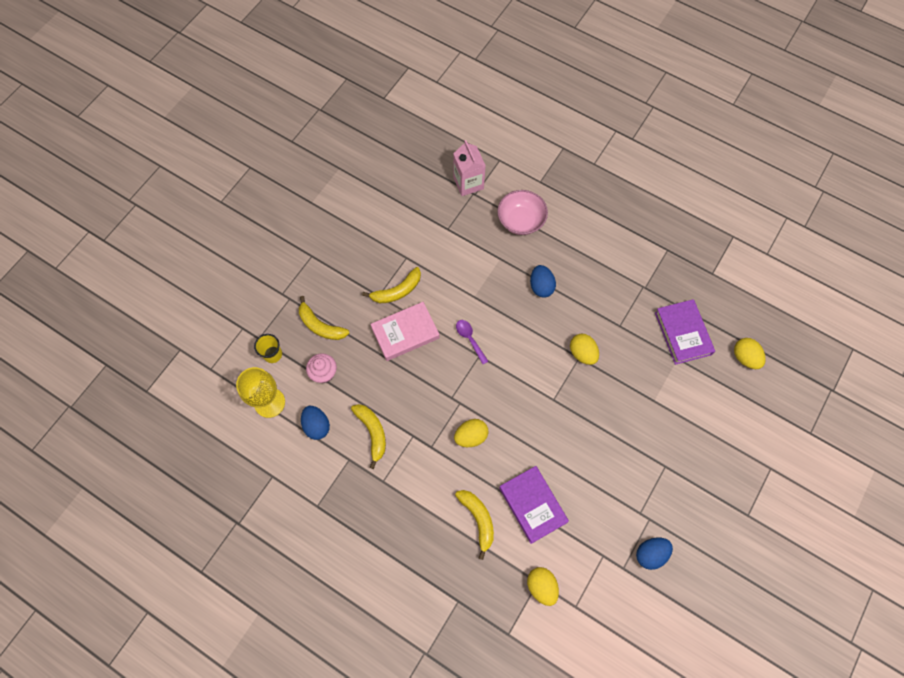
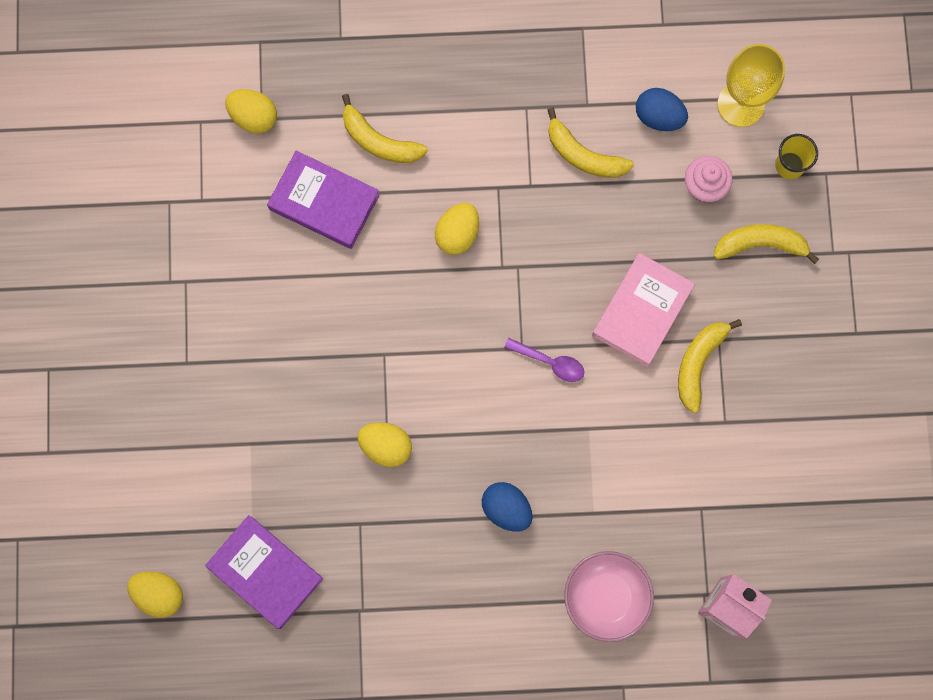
camera: 145 degrees right, 10 degrees up
blue egg [636,538,673,570] -> none

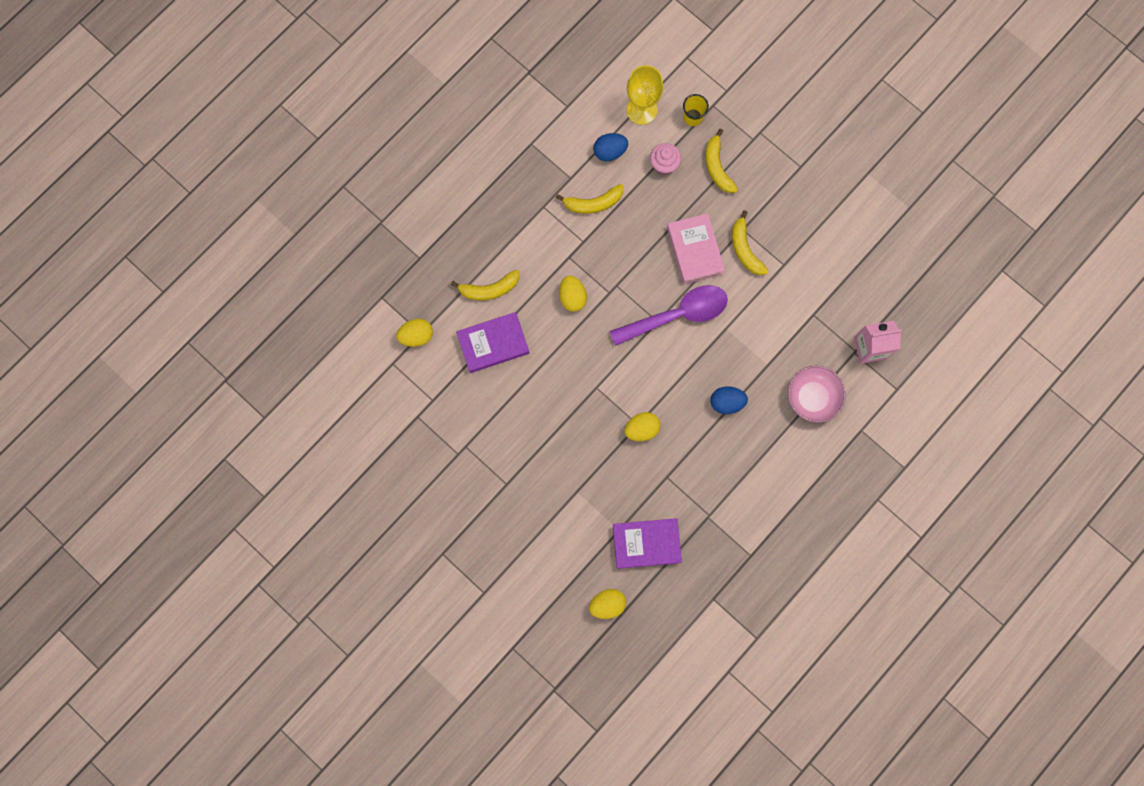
camera: 45 degrees left, 0 degrees up
purple spoon [504,338,584,382] -> purple spoon [610,285,728,346], size x2.21
yellow banana [714,224,819,264] -> yellow banana turned 60 degrees counterclockwise [705,129,738,193]

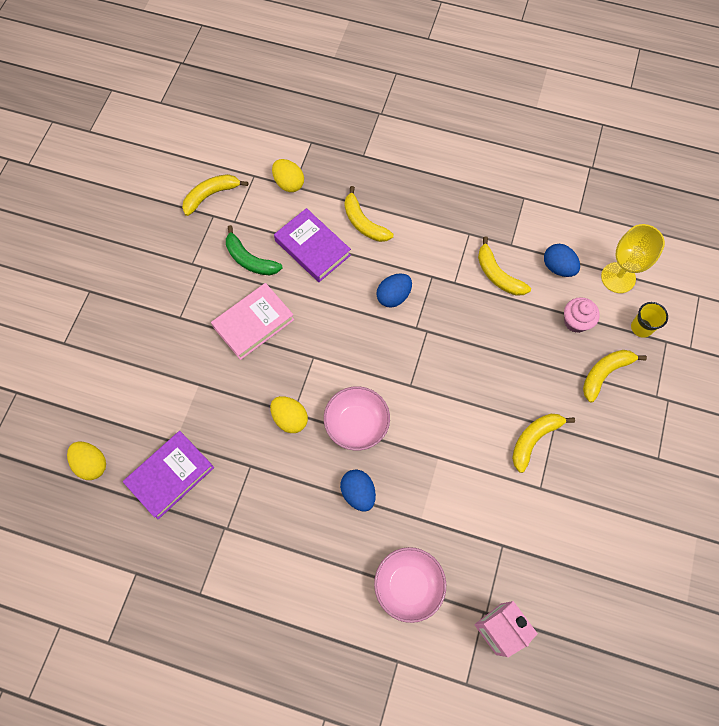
camera: 65 degrees right, 10 degrees down
yellow egg [559,276,587,312] -> blue egg [376,273,412,308]
purple spoon [610,285,728,346] -> none
purple book [613,518,682,569] -> purple book turned 75 degrees clockwise [123,431,214,519]
pink book [667,213,725,284] -> pink book moved to [211,283,295,360]
none -> yellow banana [182,174,248,216]
none -> green banana [226,225,283,275]
none -> pink bowl [324,386,390,451]

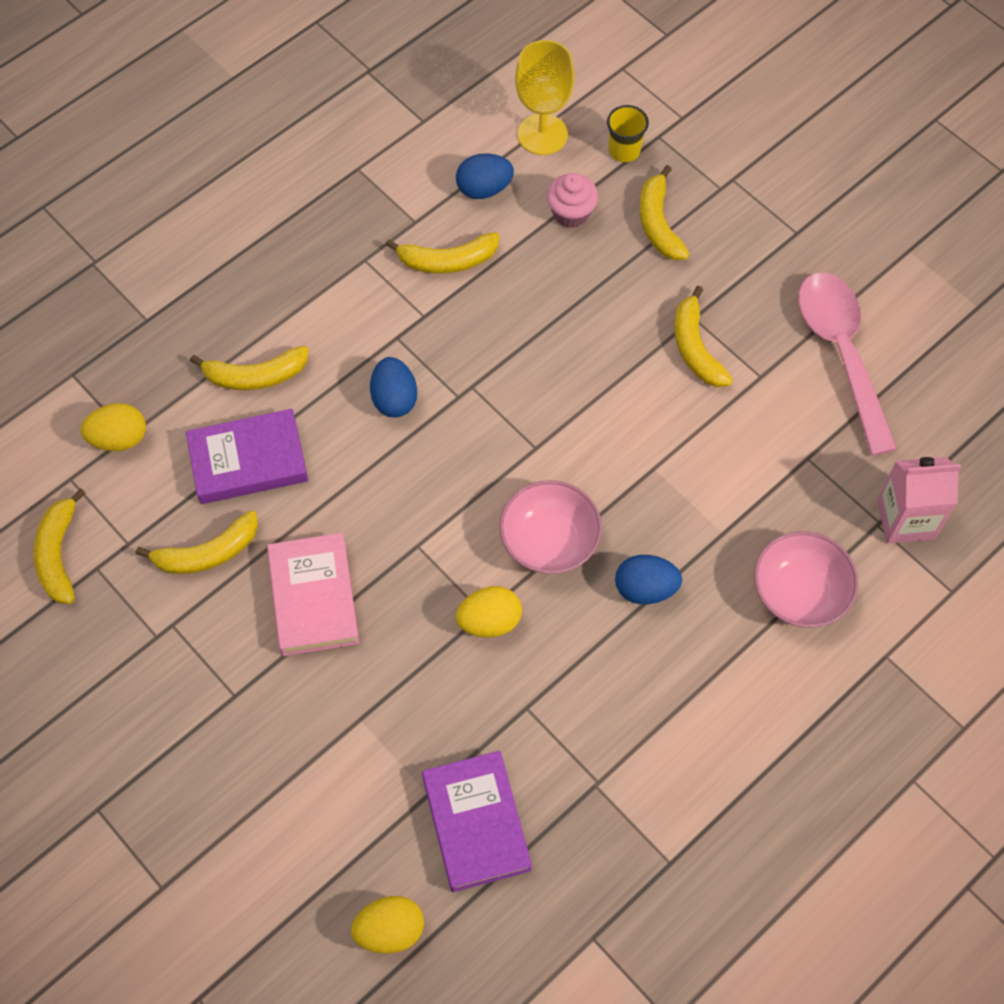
camera: 60 degrees left, 5 degrees down
green banana [226,225,283,275] -> yellow banana [136,510,258,574]
none -> pink spoon [798,273,897,456]

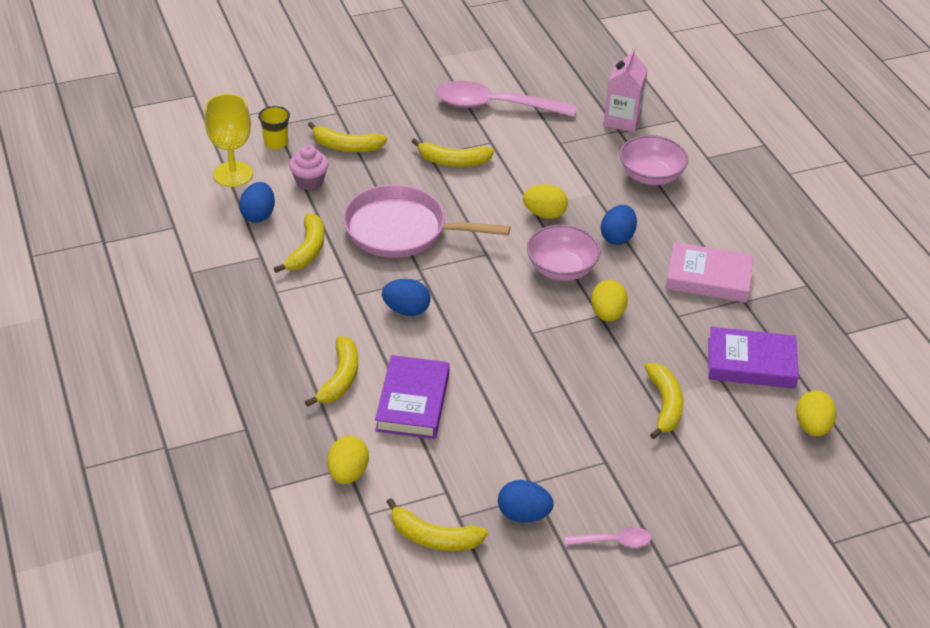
camera: 70 degrees left, 20 degrees down
yellow banana [136,510,258,574] -> yellow banana moved to [645,363,684,439]
pink book [267,533,359,656] -> pink book moved to [666,242,753,302]
none -> pink pan [343,184,510,258]
none -> blue egg [498,480,554,523]
none -> yellow egg [523,184,568,219]
none -> pink spoon [565,527,651,547]

